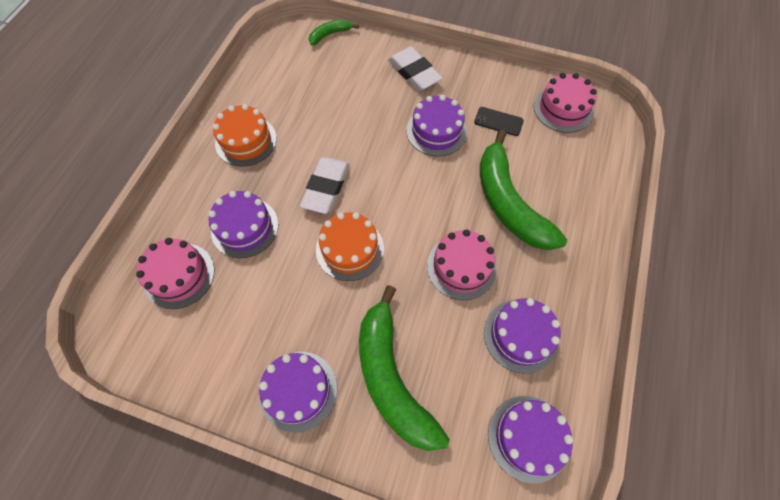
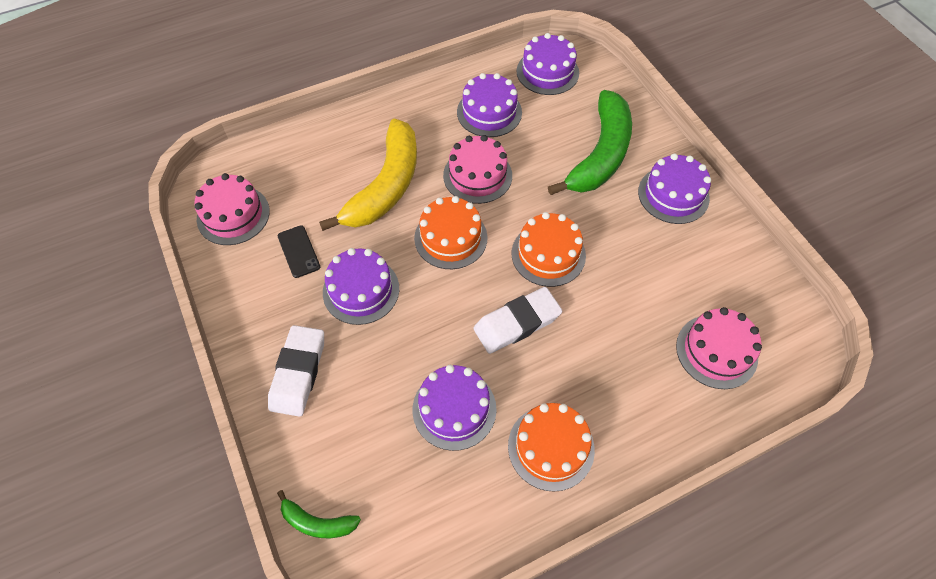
camera: 135 degrees left, 5 degrees down
purple cake [208,191,278,258] -> purple cake moved to [413,365,496,451]
green banana [480,130,567,250] -> yellow banana [319,118,417,231]
none -> orange cake [414,196,488,269]

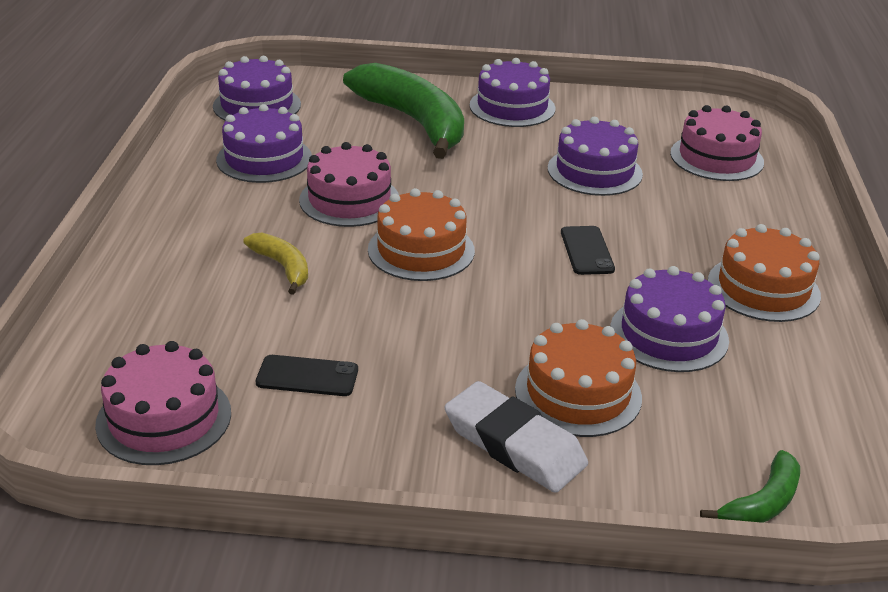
camera: 60 degrees left, 25 degrees down
yellow banana [319,118,417,231] -> yellow banana [243,232,308,295], size x0.46
purple cake [323,248,399,325] -> purple cake moved to [548,117,643,196]
white eraser [474,287,562,354] -> black phone [561,226,615,275]
orange cake [512,212,586,287] -> orange cake moved to [515,319,642,437]

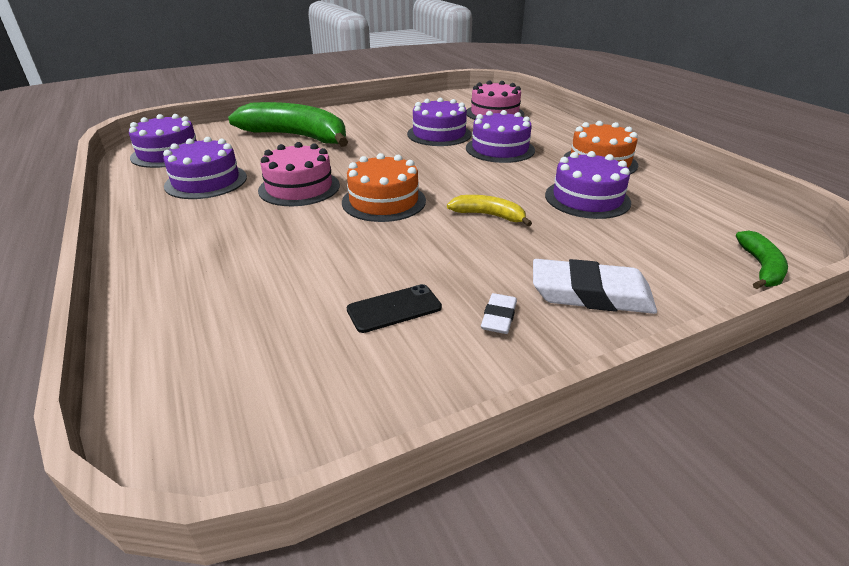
camera: 30 degrees left, 0 degrees up
pink cake [95,341,231,465] -> none
yellow banana [243,232,308,295] -> yellow banana moved to [447,195,532,226]
purple cake [469,58,556,127] -> purple cake moved to [466,110,535,163]
orange cake [515,319,642,437] -> none
black phone [561,226,615,275] -> none
none -> white eraser [481,293,517,334]

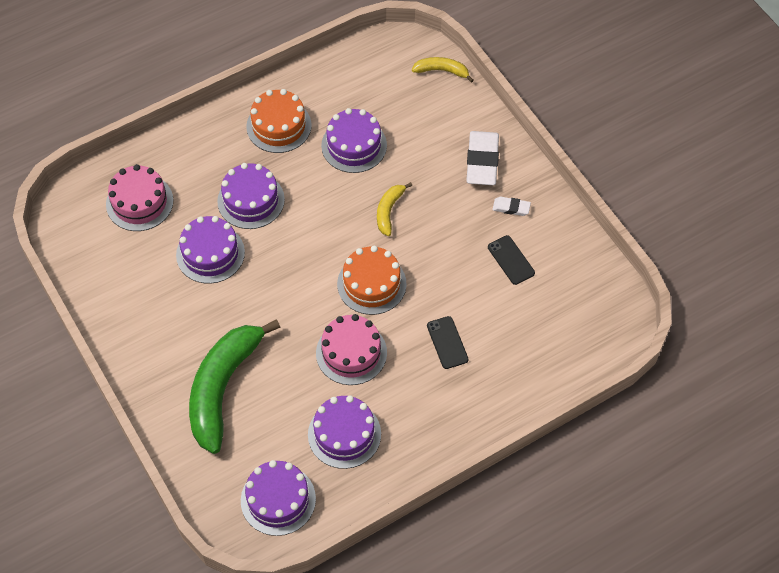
camera: 95 degrees left, 25 degrees up
green banana [736,231,788,289] -> yellow banana [412,57,474,83]
none -> black phone [427,316,468,369]

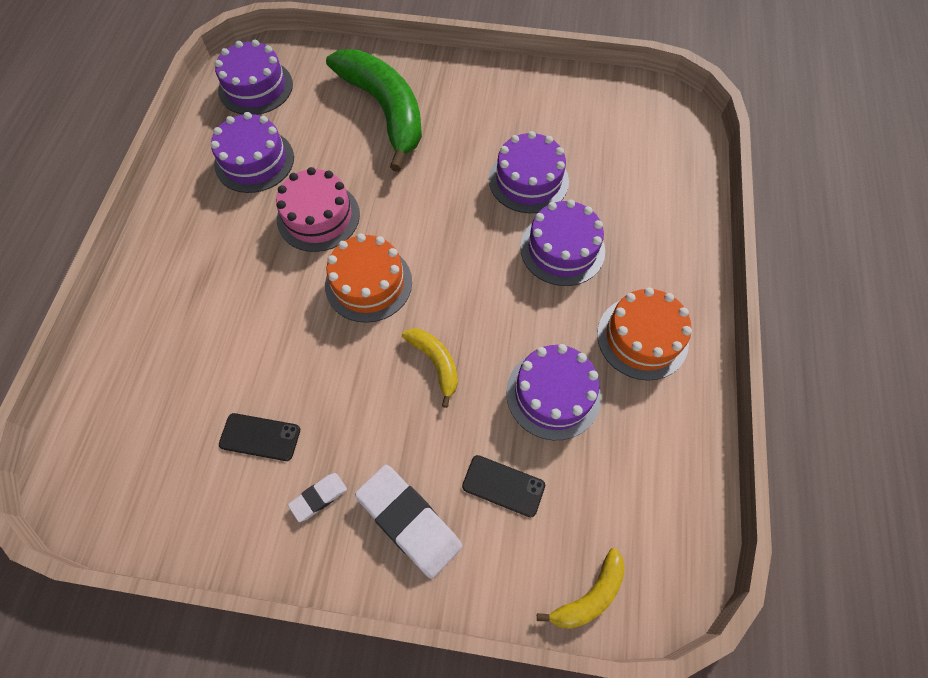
camera: 130 degrees right, 5 degrees up
pink cake [106,164,173,231] -> none
black phone [427,316,468,369] -> black phone moved to [462,455,545,517]

